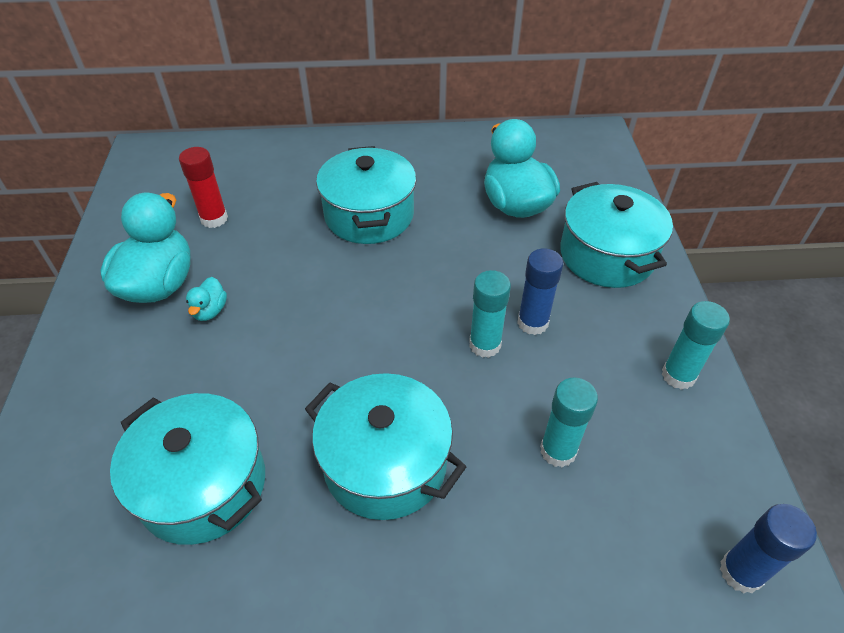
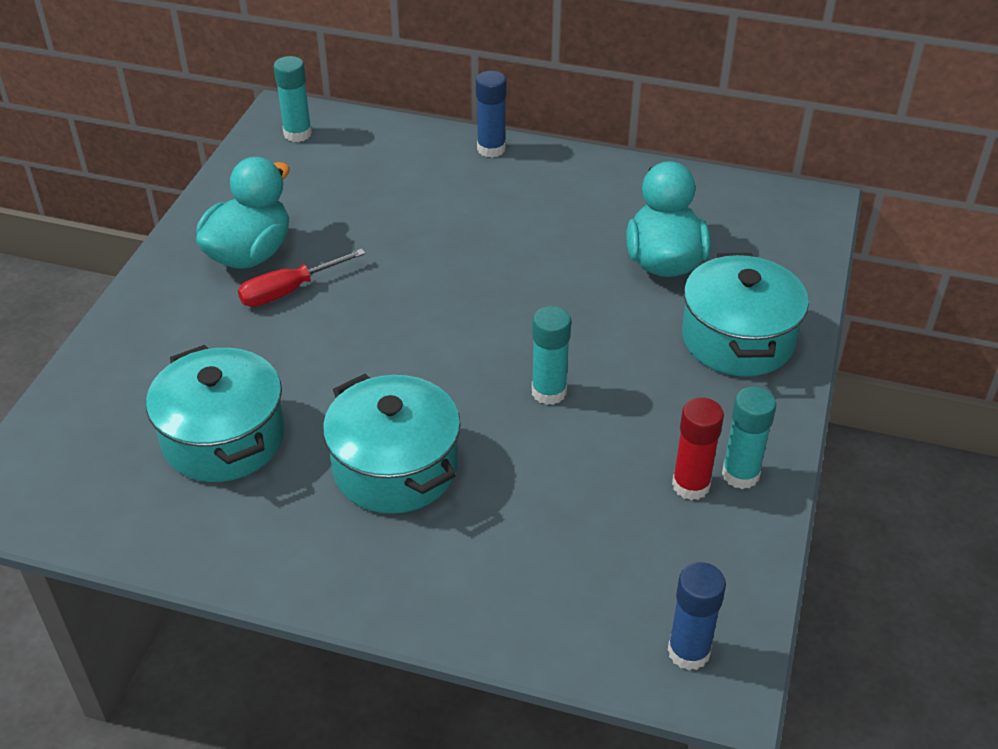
camera: 20 degrees right, 5 degrees down
red glue stick [179,147,228,228] -> red glue stick moved to [672,397,724,500]
turquoise duck [186,277,227,321] -> red screwdriver [238,249,366,307]
turquoise pot [316,146,416,244] -> none
blue glue stick [517,248,563,335] -> blue glue stick moved to [476,71,506,158]
turquoise glue stick [540,377,598,468] -> turquoise glue stick moved to [273,56,312,142]

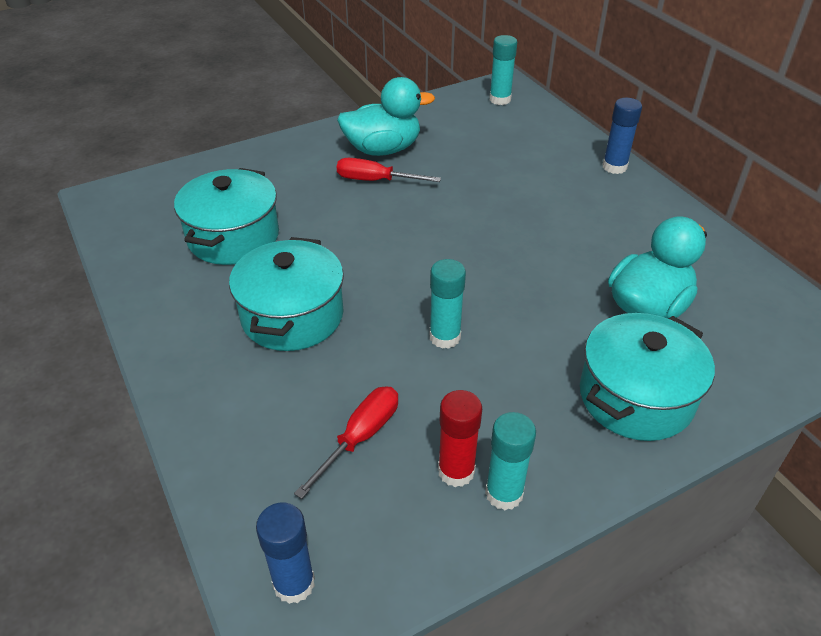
camera: 45 degrees right, 0 degrees up
none -> red screwdriver [294,386,398,499]

